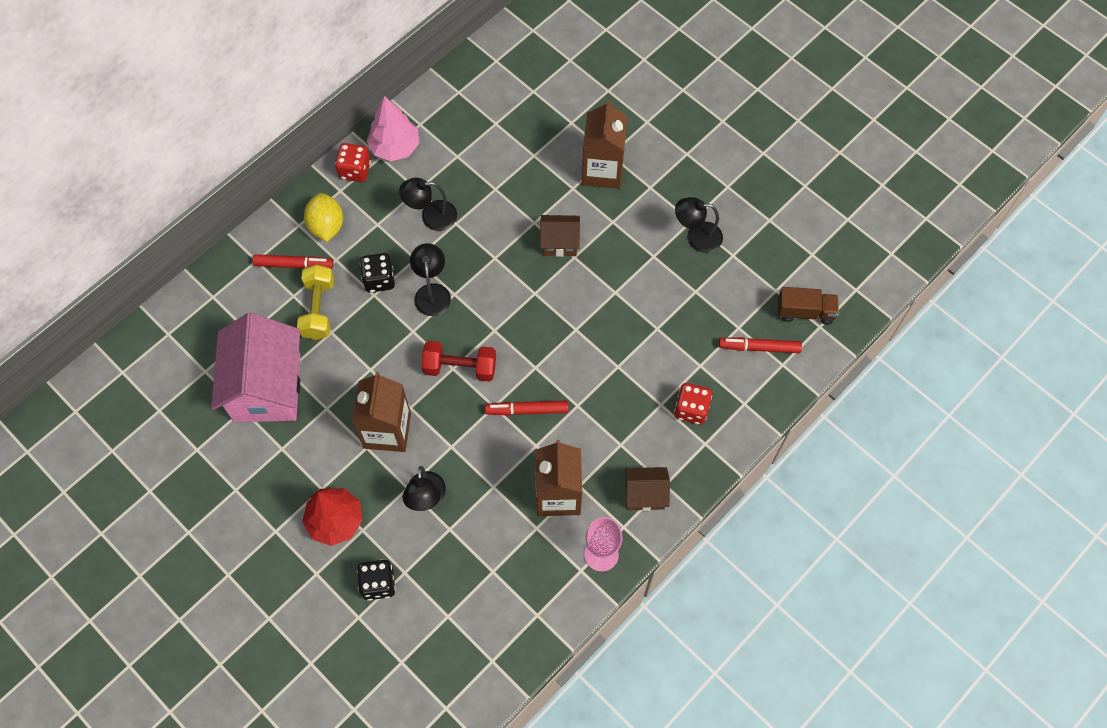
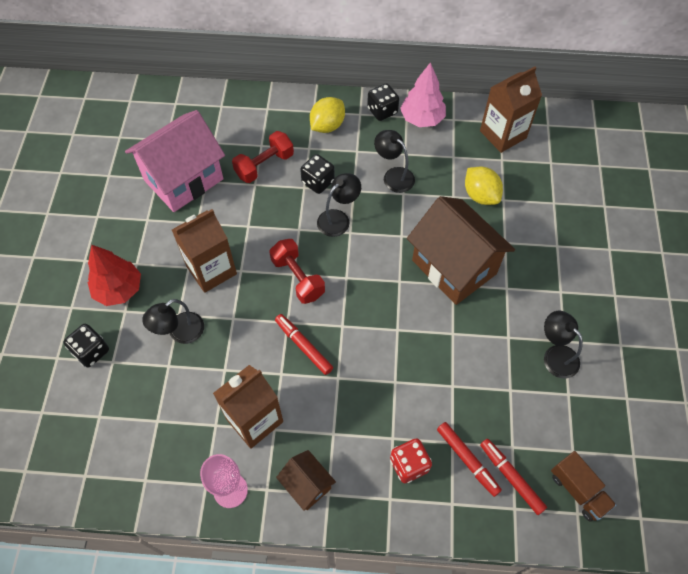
camera: 50 degrees right, 5 degrees down
red marker [253,254,333,269] -> red marker moved to [437,422,502,497]
yellow dumbbell [297,265,334,340] -> red dumbbell [232,131,294,183]
red dice [335,143,371,182] -> black dice [367,83,399,121]
brown house [540,215,580,257] -> brown house [407,196,515,305], size x2.04
brown carton [582,100,628,189] -> brown carton moved to [480,66,542,153]
none -> yellow lemon [465,167,503,205]

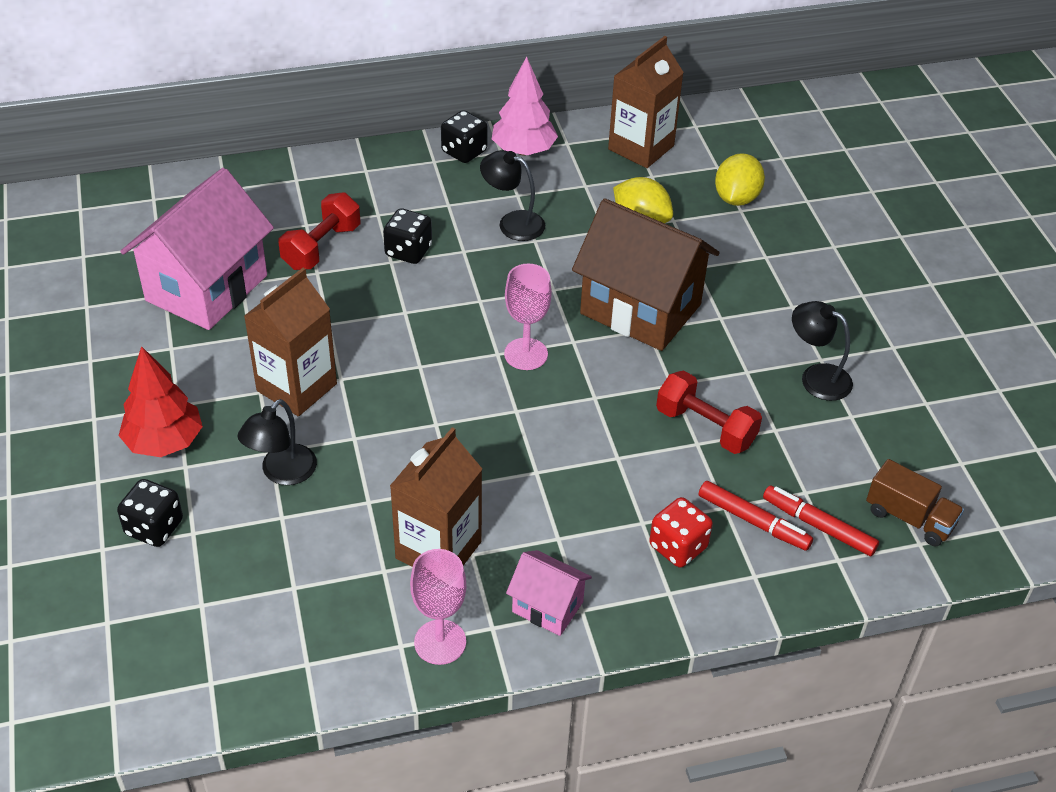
camera: 20 degrees left, 15 degrees down
red dumbbell [269,239,325,304] -> red dumbbell moved to [656,371,762,454]
red marker [275,314,333,375] -> none
brown house [276,450,336,511] -> pink house [506,550,592,636]
yellow lemon [310,97,345,133] -> yellow lemon moved to [715,153,765,206]
black lamp [317,173,361,237] -> none
none -> pink goblet [504,264,552,370]

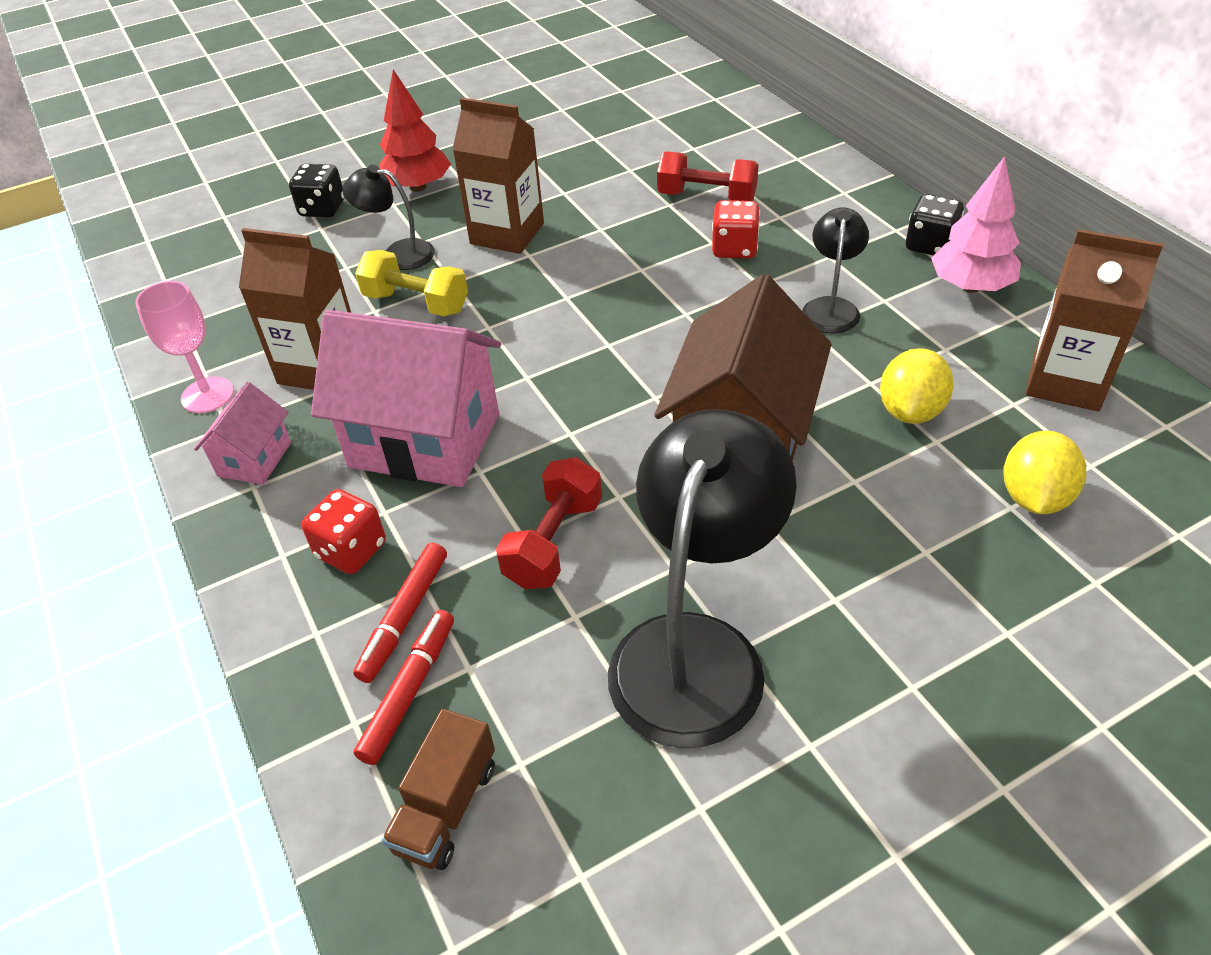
camera: 80 degrees right, 0 degrees up
pink house [120,168,274,330] -> pink house moved to [311,310,501,487]
black dice [383,208,432,264] -> red dice [712,200,760,259]
pink goblet [504,264,552,370] -> none
yellow lemon [715,153,765,206] -> yellow lemon turned 75 degrees counterclockwise [1003,431,1086,514]
black lamp [792,301,853,401] -> black lamp [608,409,797,748], size x1.98
none -> yellow dumbbell [355,250,468,316]

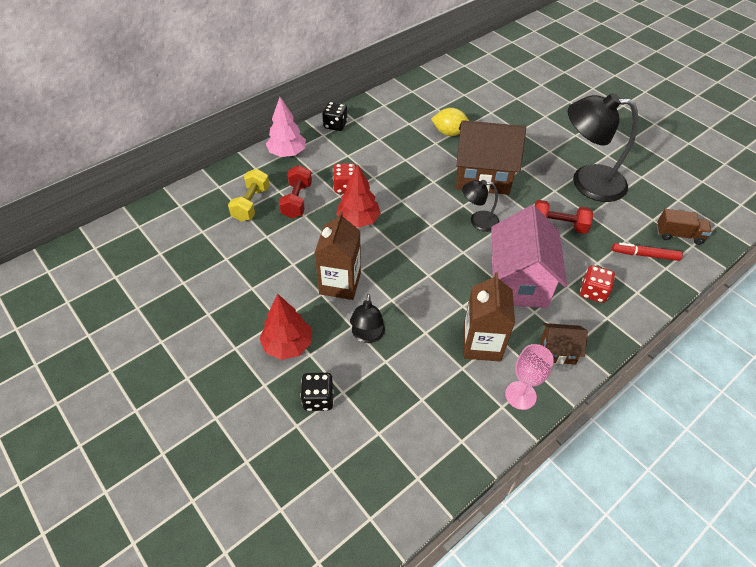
camera: 105 degrees left, 5 degrees up
pink house [194,382,291,485] -> brown house [541,323,588,364]
red marker [353,543,447,683] -> none
yellow dumbbell [355,250,468,316] -> yellow dumbbell moved to [228,169,270,222]
black lamp [802,208,869,333] -> black lamp moved to [462,180,499,232]
pink tree [931,156,1021,293] -> pink tree moved to [266,97,306,157]
yellow lemon [1003,431,1086,514] -> none
brown carton [1026,229,1163,412] -> none
none -> red tree [336,164,381,228]

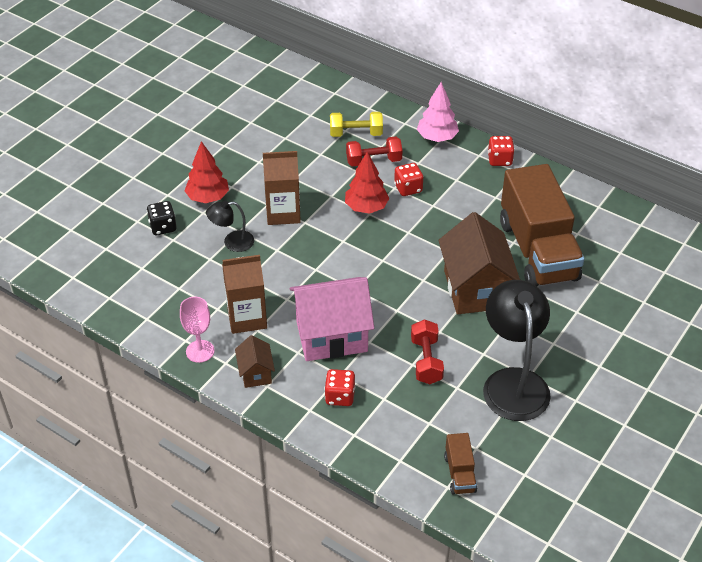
camera: 75 degrees right, 5 degrees down
black dice [322,102,348,131] -> red dice [488,136,515,166]
yellow lemon [431,108,469,136] -> brown truck [500,164,584,287]
black lamp [462,180,499,232] -> none
red marker [612,243,683,261] -> none

